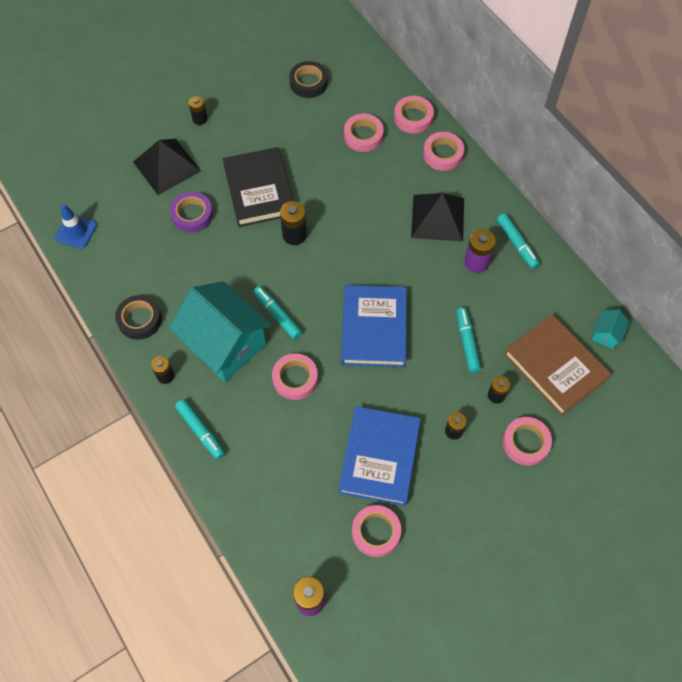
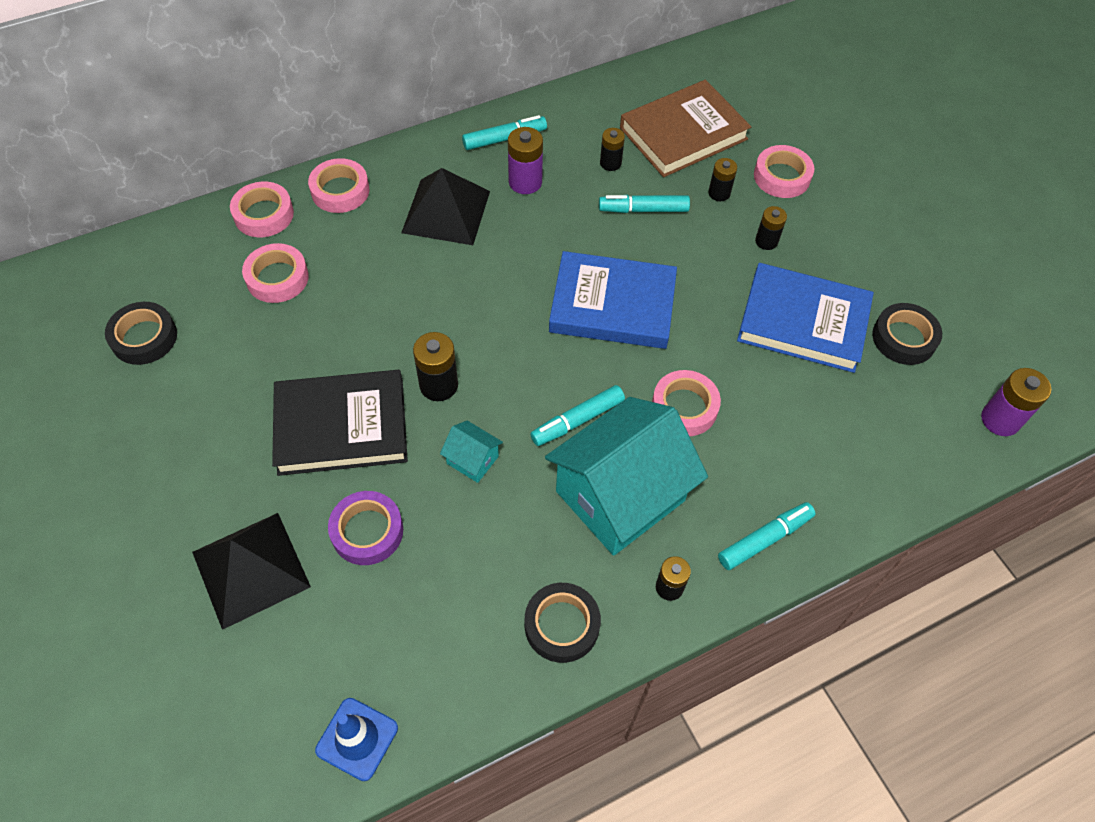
camera: 85 degrees left, 5 degrees down
black battery [189,96,208,125] -> black battery moved to [600,128,625,171]
pink tape [352,505,401,557] -> black tape [872,303,942,365]
turquoise house [591,310,630,349] -> turquoise house moved to [440,421,503,483]

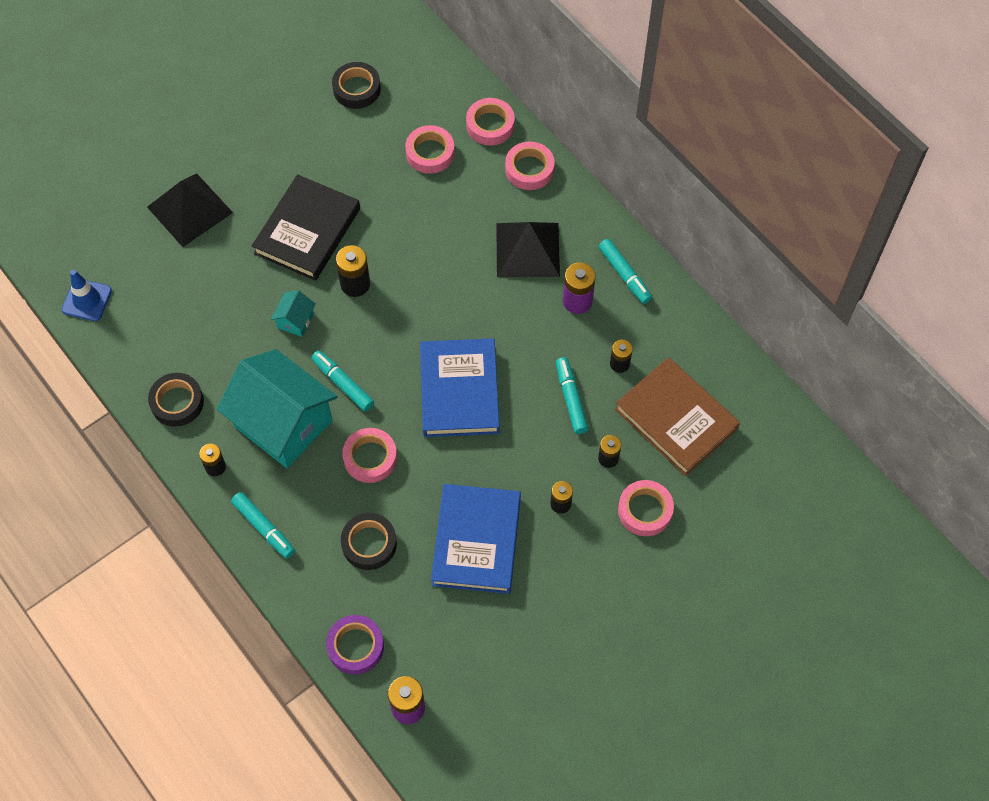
camera: 80 degrees right, 5 degrees up
black book [272,370,408,476] -> black book turned 45 degrees clockwise [252,174,360,281]
purple tape [328,491,403,565] -> purple tape moved to [326,615,384,674]
black tape [872,303,942,365] -> black tape moved to [341,513,397,570]

